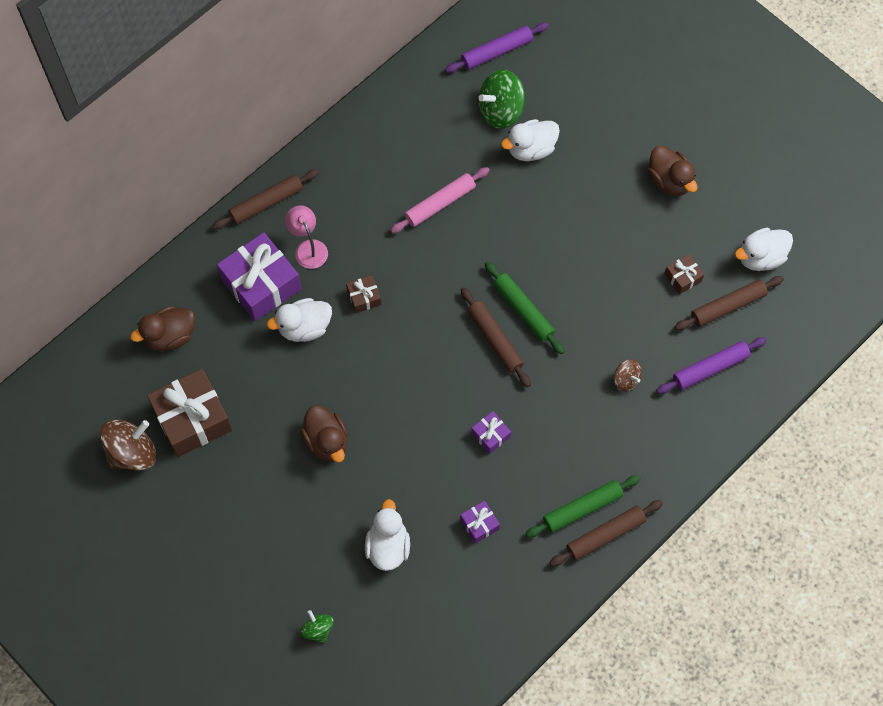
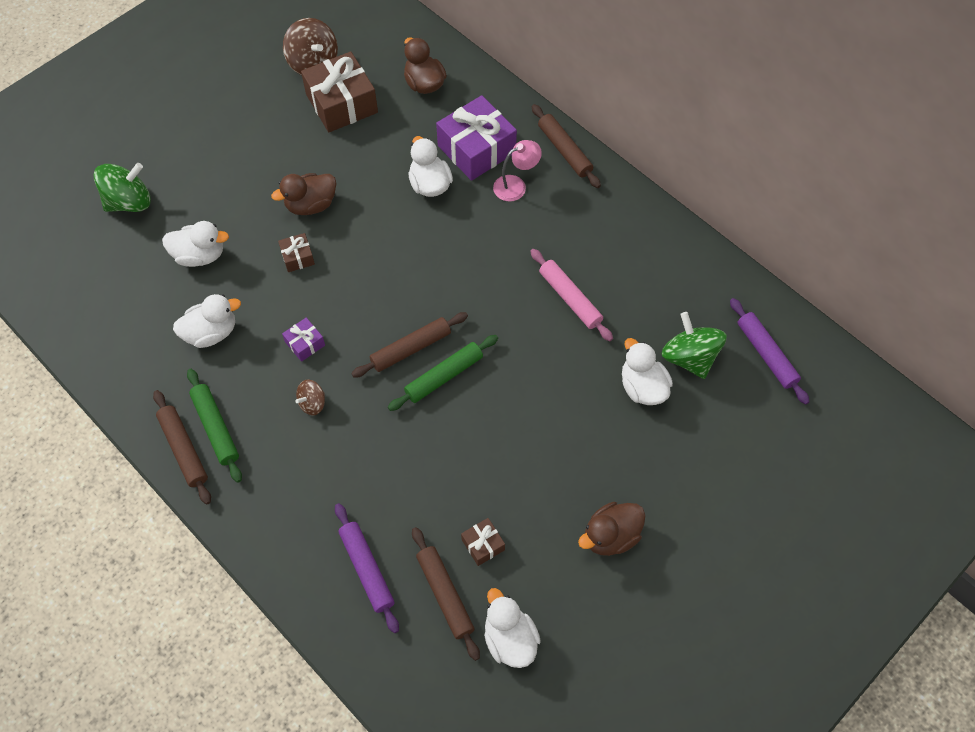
camera: 90 degrees right, 5 degrees down
green spinning top [300,610,334,643] -> green spinning top [94,163,151,212], size x1.84
brown gift [346,275,381,313] -> brown gift moved to [278,233,315,272]
purple gift [460,501,500,543] -> white duck [173,294,241,348]
brown spinning top [614,359,642,392] -> brown spinning top moved to [295,379,325,415]

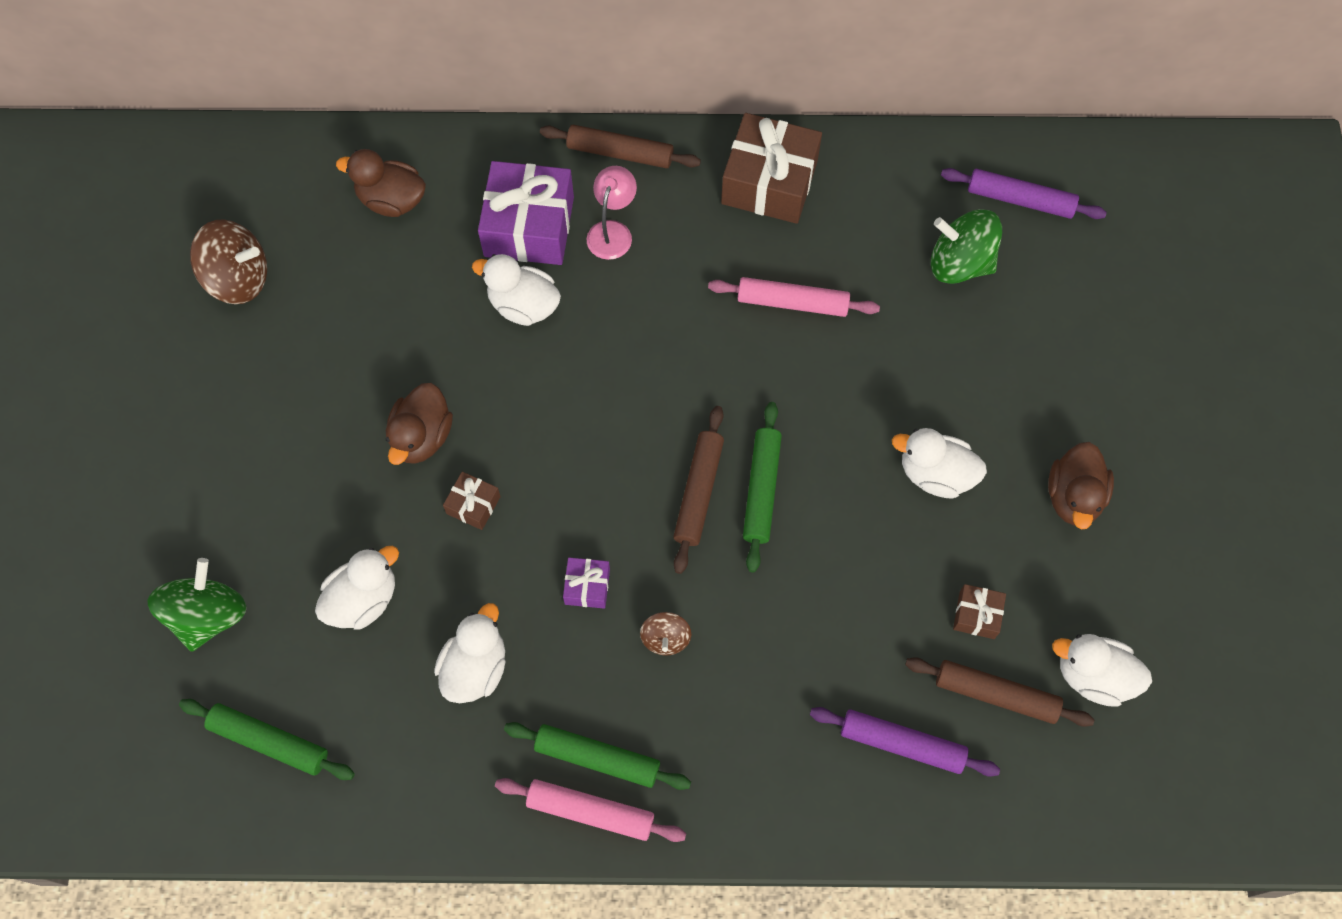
camera: 45 degrees left, 5 degrees up
brown rolling pin [153,390,211,504] -> pink rolling pin [495,778,686,842]
brown gift [301,51,378,132] -> brown gift moved to [721,113,822,224]
white duck [622,338,673,405] -> white duck moved to [892,428,987,499]
none -> green rolling pin [179,699,355,780]

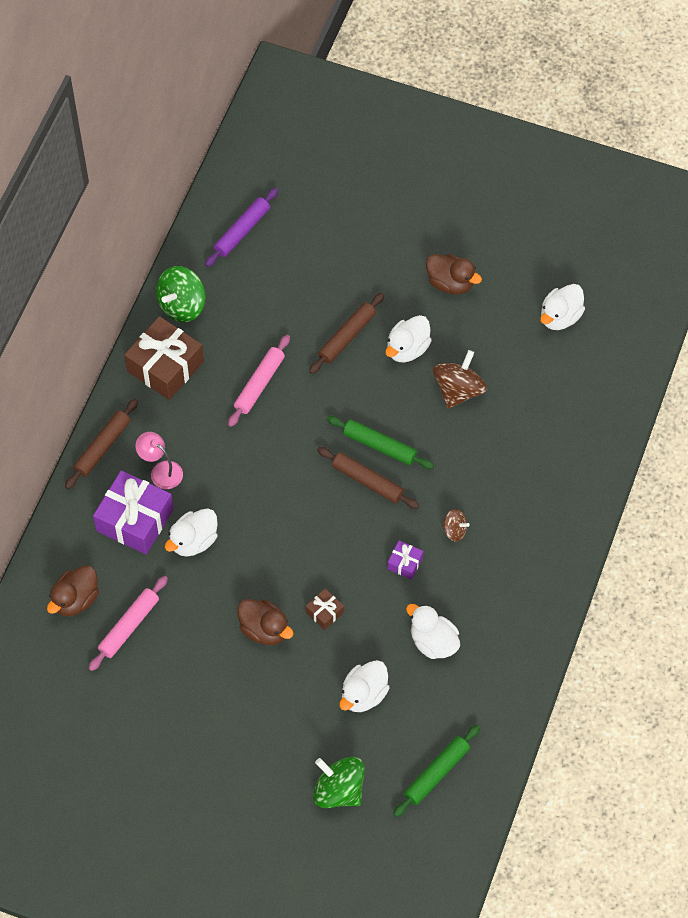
camera: 70 degrees left, 5 degrees down
brown spinning top [190,219,267,304] -> brown spinning top moved to [433,350,487,409]
white duck [315,546,399,630] -> white duck turned 120 degrees counterclockwise [339,660,390,712]
pink rolling pin [495,778,686,842] -> pink rolling pin moved to [89,576,168,671]
green rolling pin [504,722,691,790] -> none
purple rolling pin [810,707,1000,777] -> none
brown rolling pin [905,657,1094,727] -> brown rolling pin moved to [309,293,384,374]
green spinning top [931,209,1002,284] -> green spinning top moved to [156,266,206,323]
brown gift [953,584,1006,639] -> none

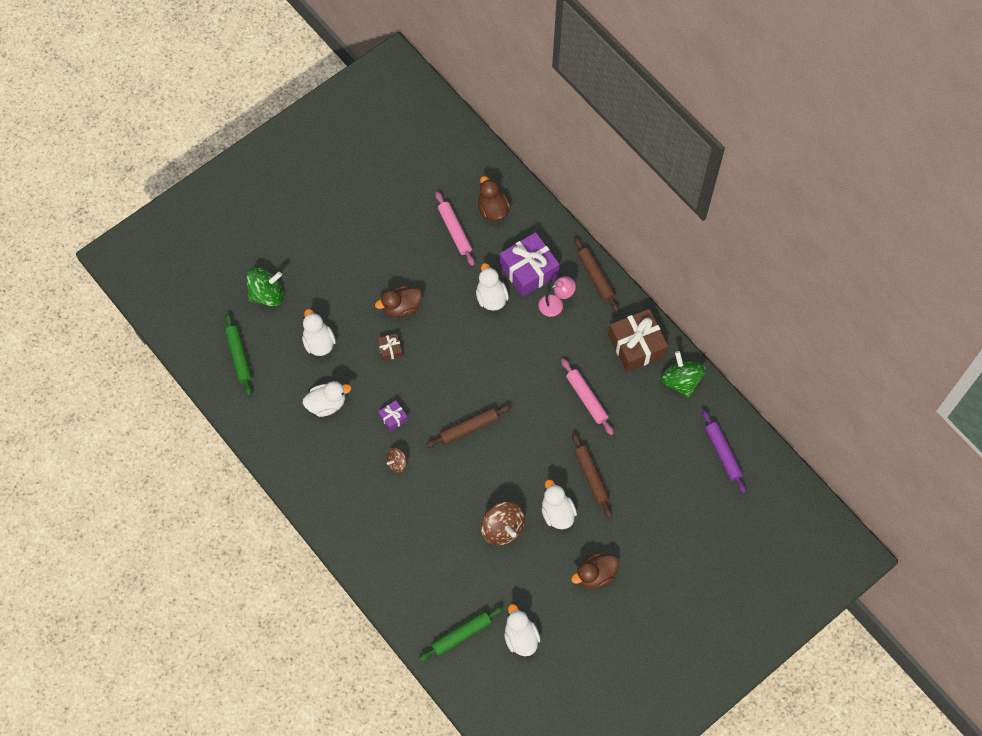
camera: 120 degrees right, 5 degrees up
green rolling pin [327,416,434,469] -> green rolling pin moved to [418,606,504,661]

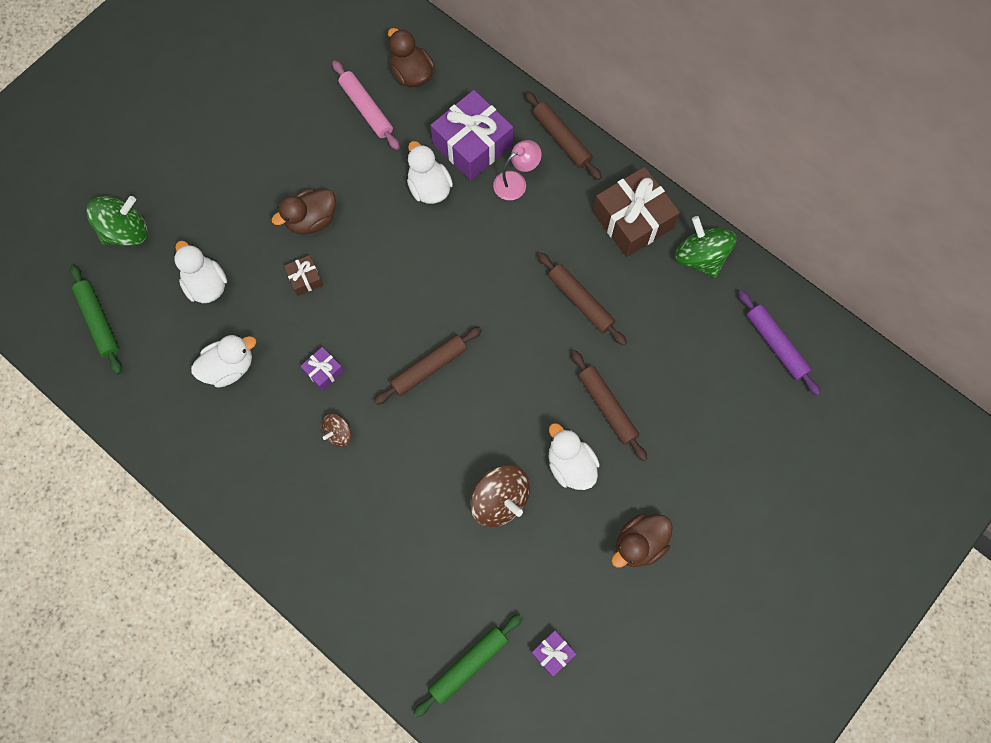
camera: 10 degrees left, 5 degrees up
white duck [504,604,541,656] -> purple gift [531,631,576,677]
pink rolling pin [561,358,614,435] -> brown rolling pin [537,252,627,346]

